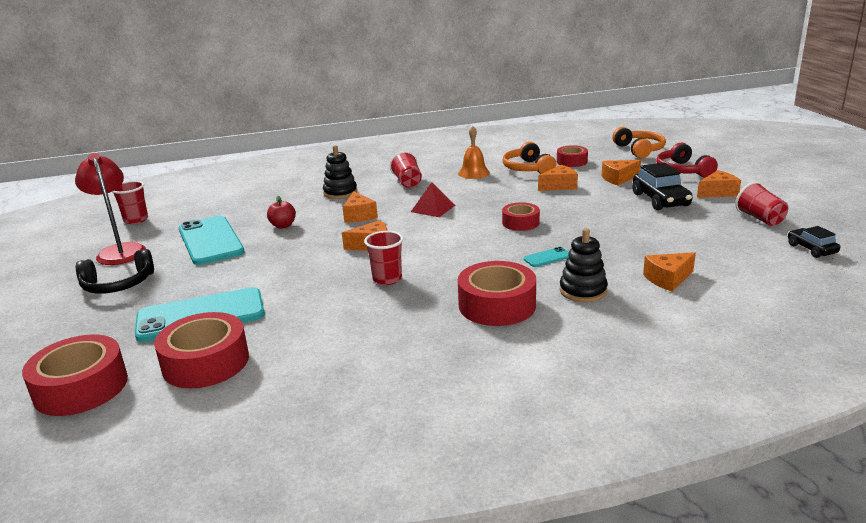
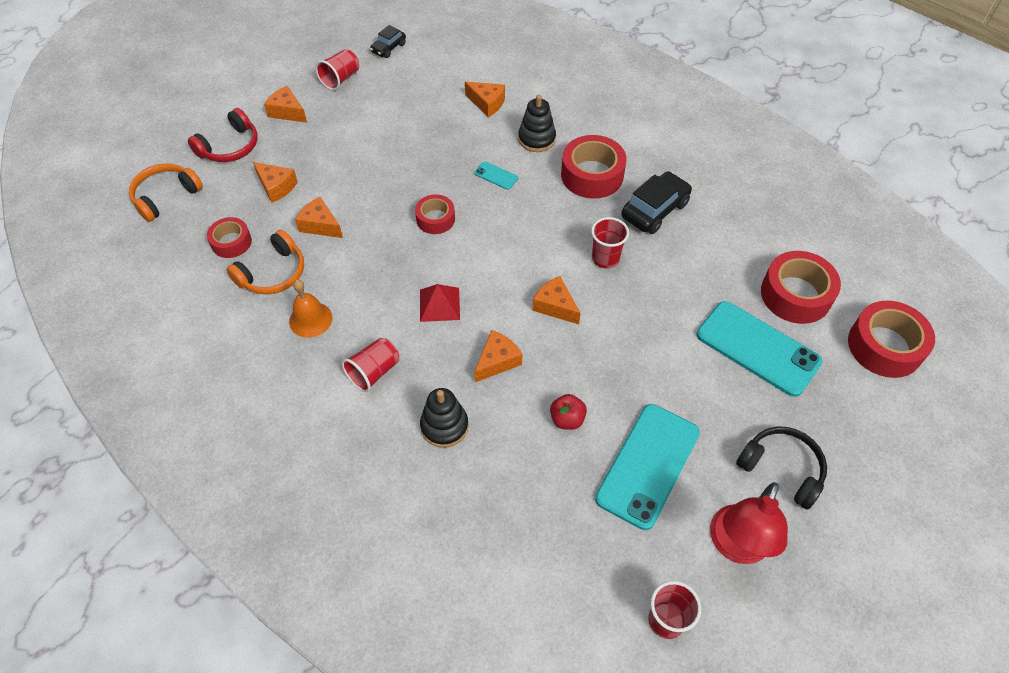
camera: 125 degrees left, 30 degrees up
black car [632,163,693,210] -> black car moved to [621,171,692,234]

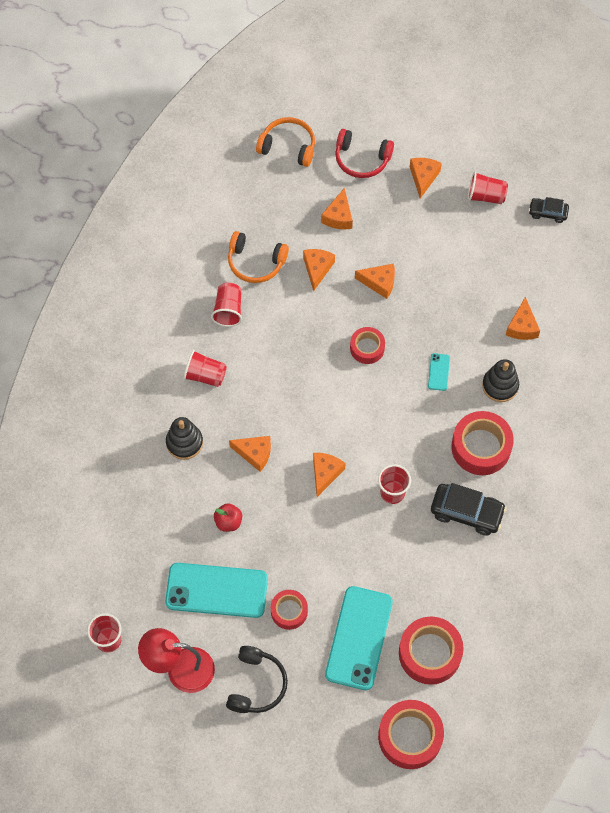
camera: 65 degrees right, 10 degrees up
red tape [207,217,252,258] -> red tape moved to [271,590,308,630]
orange bell [289,279,332,338] -> red cup [211,282,242,327]
red pyramid [420,284,460,322] -> none
none -> orange cheese [355,264,395,299]

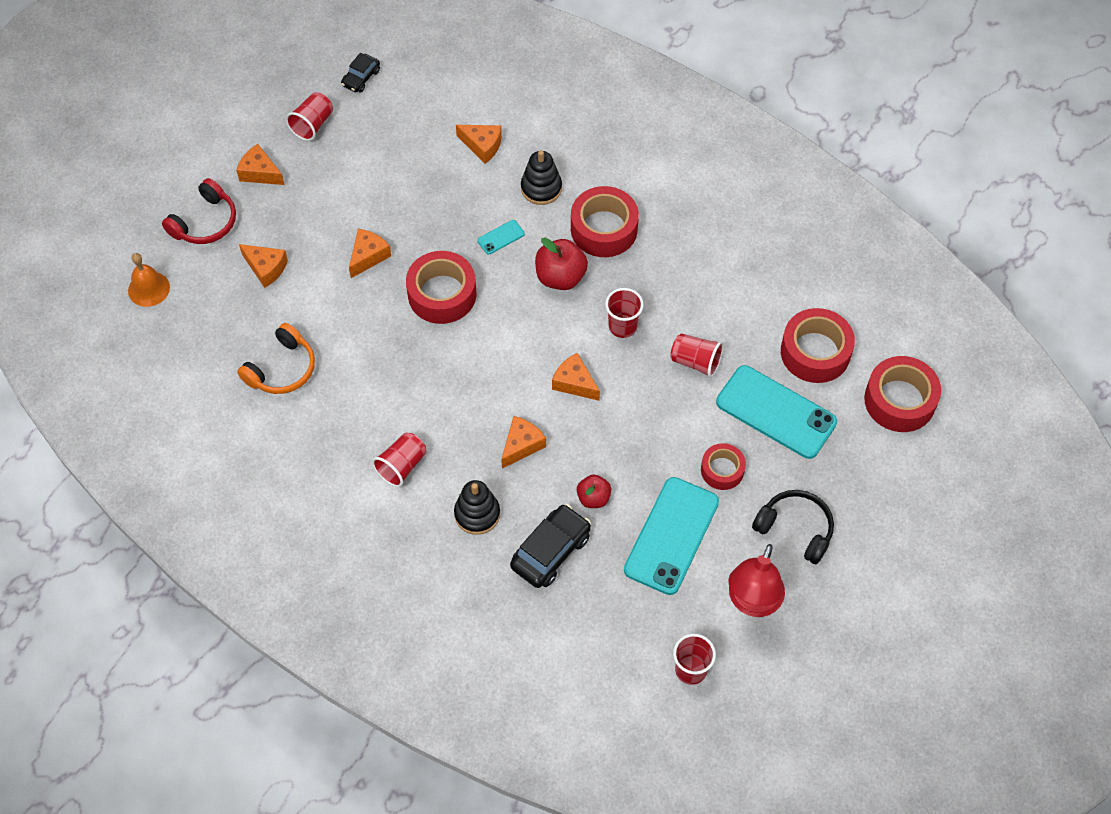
camera: 70 degrees left, 5 degrees down
red cup [211,282,242,327] -> red cup moved to [670,333,724,378]
orange headphones [256,117,315,167] -> orange bell [128,253,170,307]
orange cheese [303,249,335,292] -> none
red tape [350,327,385,364] -> red tape [406,251,476,324], size x1.68
turquoise phone [428,353,450,391] -> turquoise phone turned 60 degrees counterclockwise [477,220,525,254]
black car [431,483,507,536] -> black car moved to [510,504,591,588]
none -> red apple [535,237,588,290]

